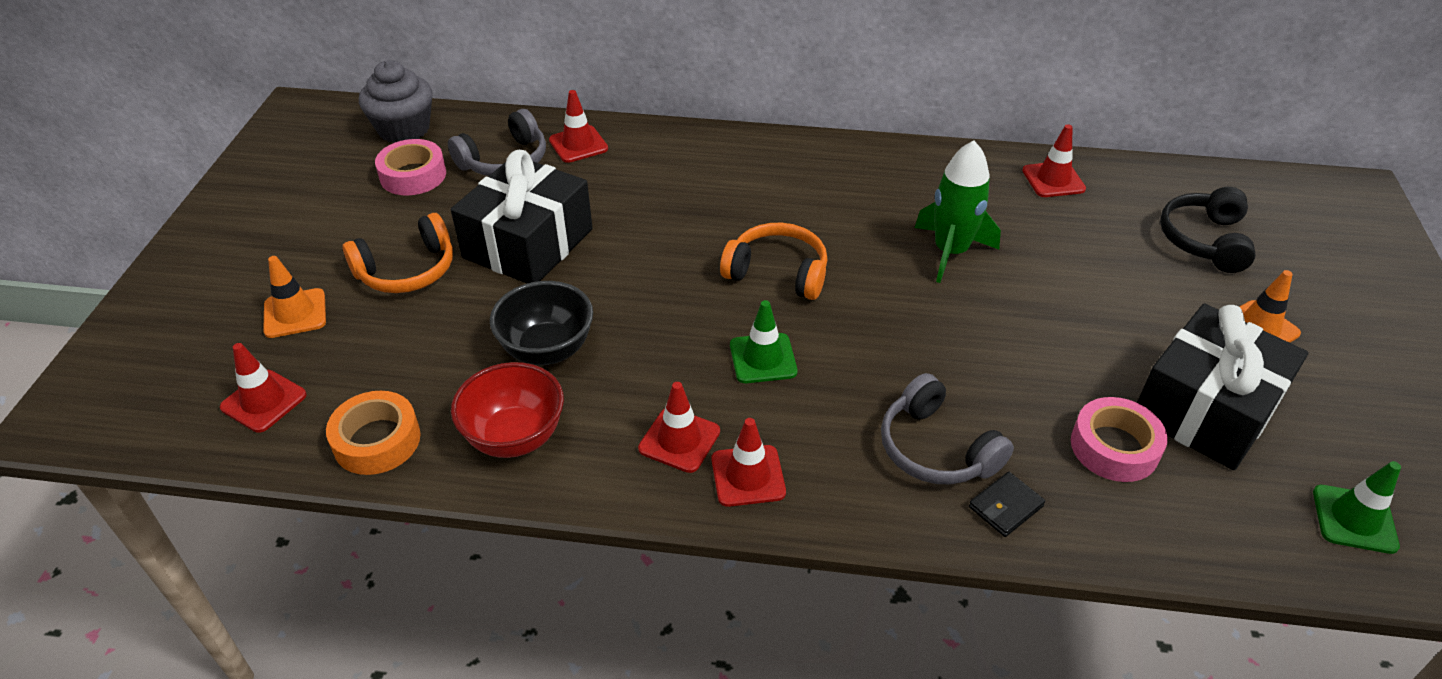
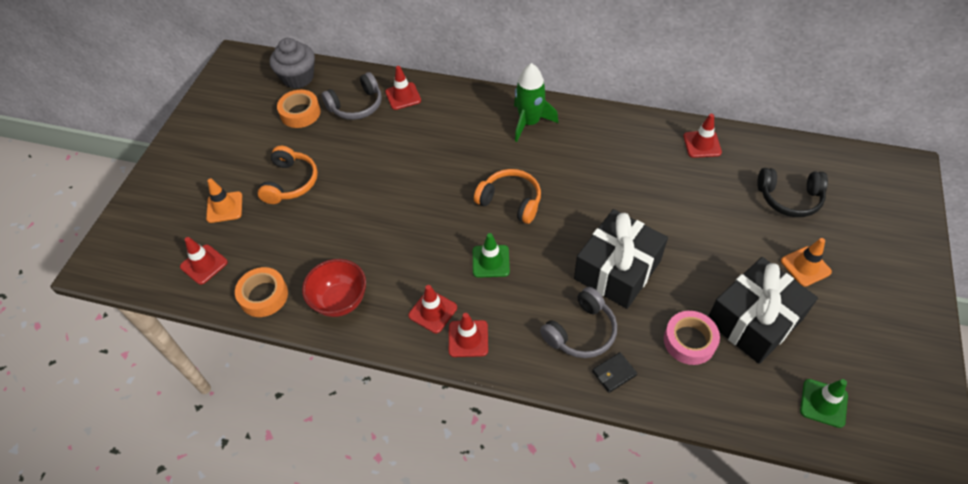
camera: 10 degrees right, 10 degrees up
orange headphones [343,213,453,293] -> orange headphones turned 60 degrees counterclockwise [258,146,318,204]
pink tape [375,139,446,195] -> orange tape [277,90,320,128]
black gift [451,150,593,283] -> black gift moved to [574,209,668,309]
black bowl [490,281,593,365] -> none
grey headphones [881,373,1014,484] -> grey headphones turned 105 degrees counterclockwise [540,287,617,358]
green rocket [915,140,1001,283] -> green rocket moved to [514,63,558,142]
black headphones [1160,187,1256,273] -> black headphones turned 105 degrees counterclockwise [757,168,828,217]

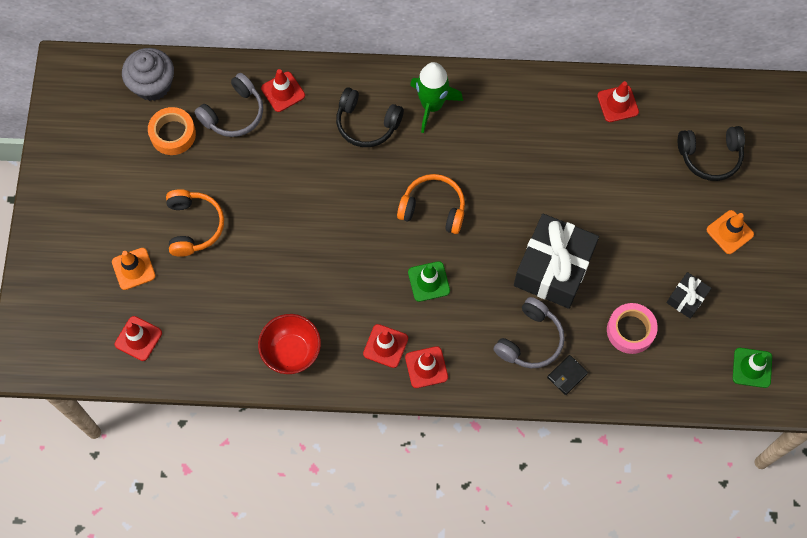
camera: 15 degrees left, 15 degrees up
orange tape [235,267,288,317] -> none
black gift [708,257,818,364] -> black gift [667,272,711,319], size x0.47
none -> black headphones [336,87,404,147]

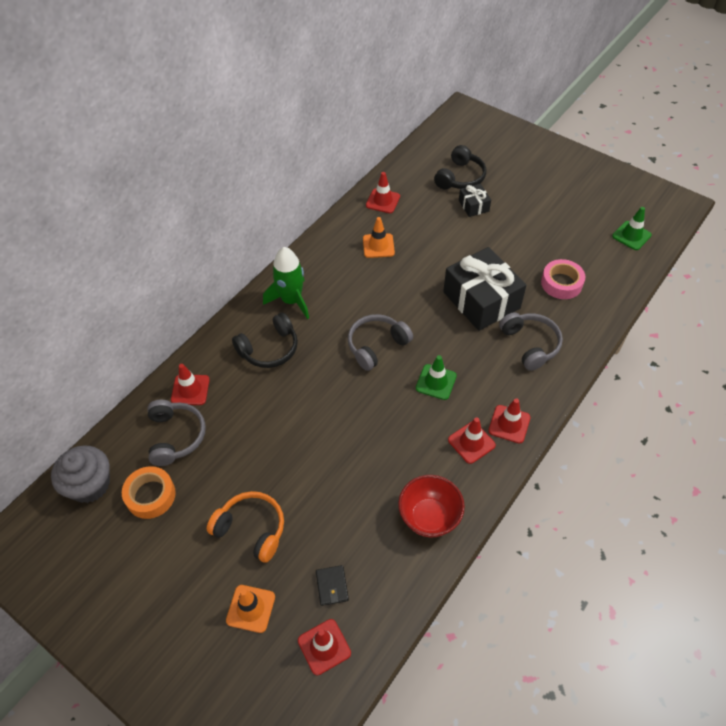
camera: 55 degrees left, 15 degrees down
orange headphones [397,174,465,234] -> grey headphones [348,314,413,371]
black wallet [547,355,588,395] -> black wallet moved to [316,565,349,606]
black gift [667,272,711,319] -> black gift moved to [459,184,491,217]
orange traffic cone [707,210,754,254] -> orange traffic cone moved to [363,217,395,258]

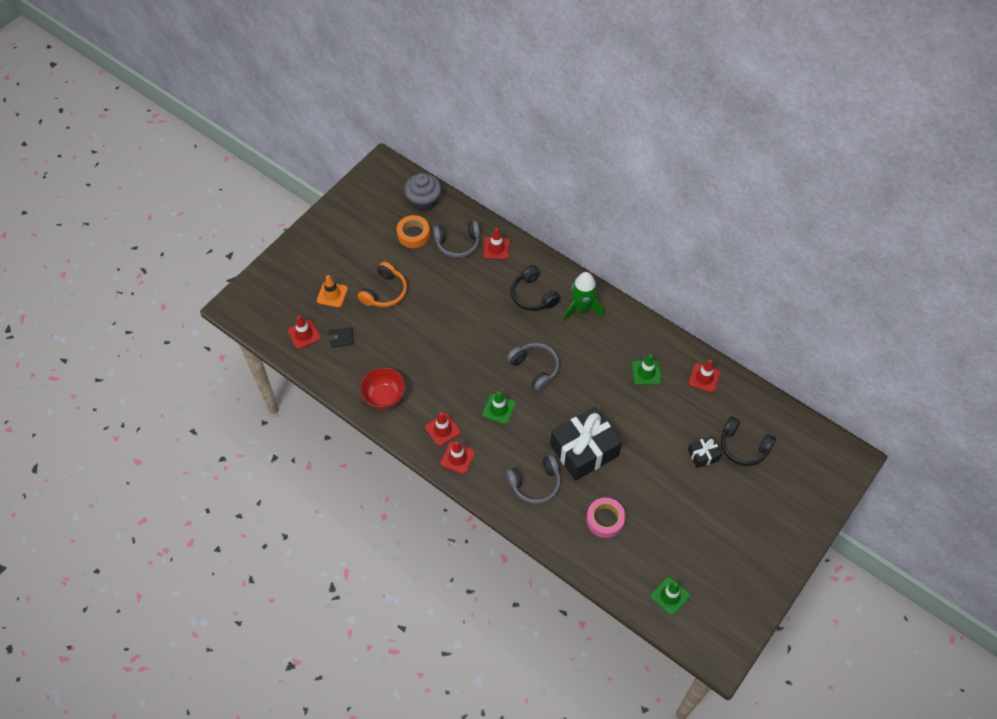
camera: 90 degrees right, 5 degrees up
orange traffic cone [363,217,395,258] -> green traffic cone [632,354,661,385]

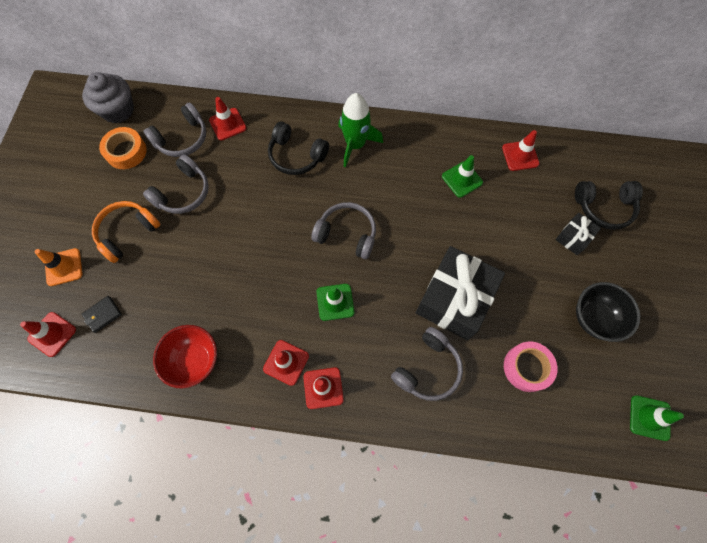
camera: 30 degrees left, 10 degrees up
orange headphones [358,262,407,307] -> orange headphones turned 135 degrees counterclockwise [92,201,160,263]
none -> grey headphones [143,154,209,214]
none -> black bowl [576,282,640,342]

